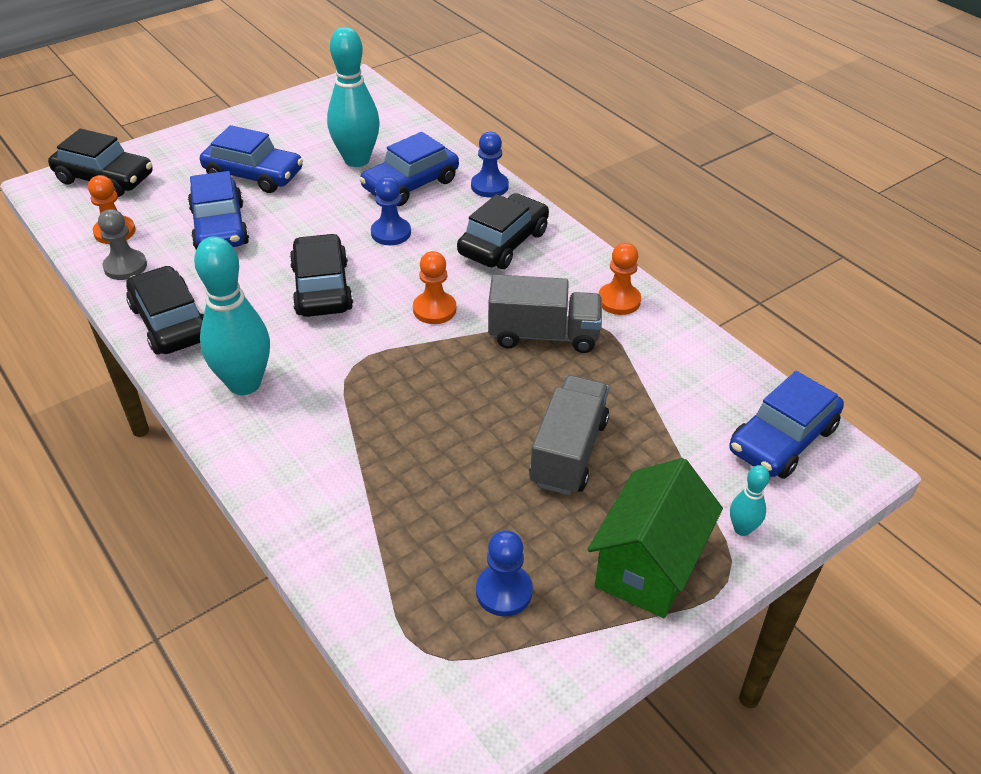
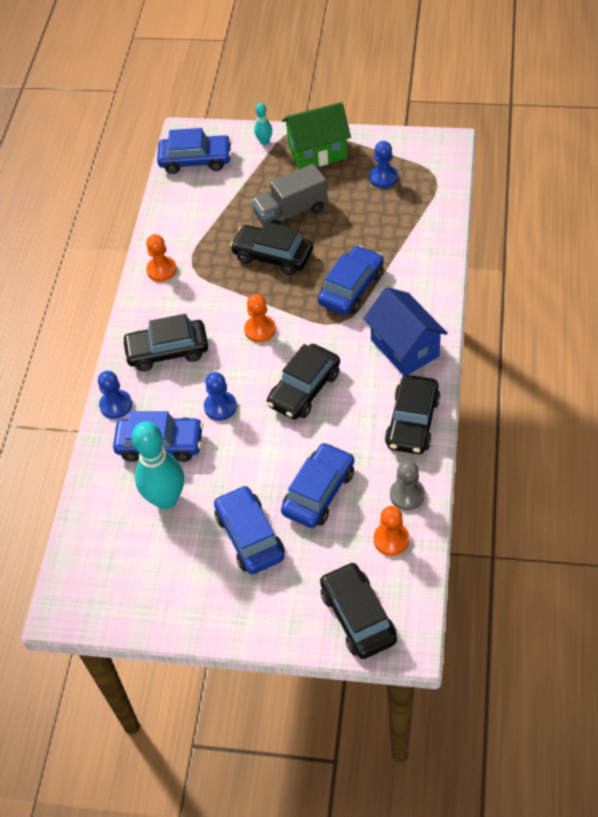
camera: 130 degrees left, 10 degrees up
turquoise bowling pin [194,236,270,395] -> blue house [363,287,448,376]
grey truck [488,274,602,353] -> none
none -> black car [230,222,313,275]
none -> blue car [318,245,384,315]

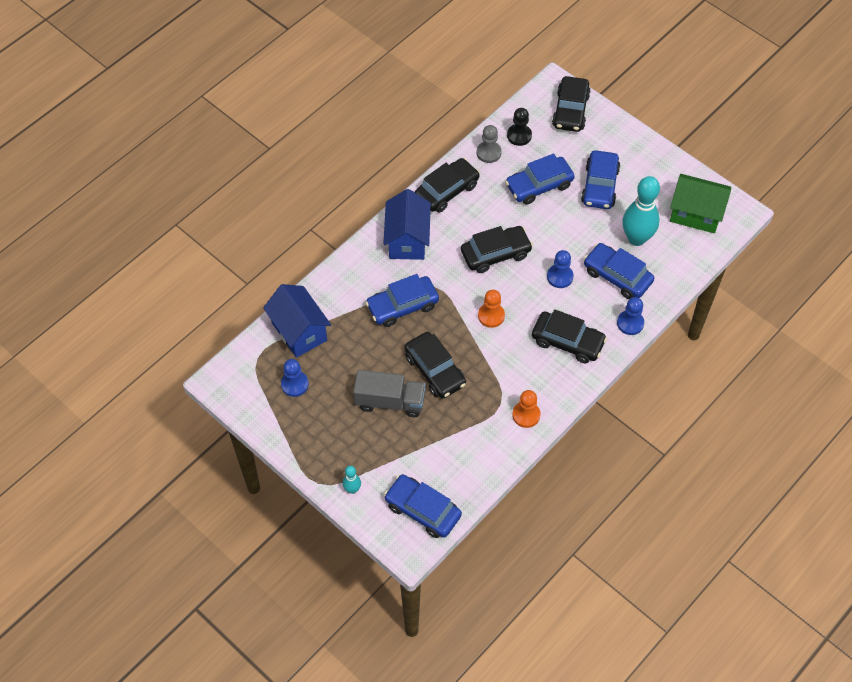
camera: 150 degrees left, 5 degrees up
green house [282,102,351,169] -> green house moved to [670,174,731,233]
orange pawn [374,506,409,556] -> black pawn [507,108,532,146]
none -> blue house [263,284,331,358]

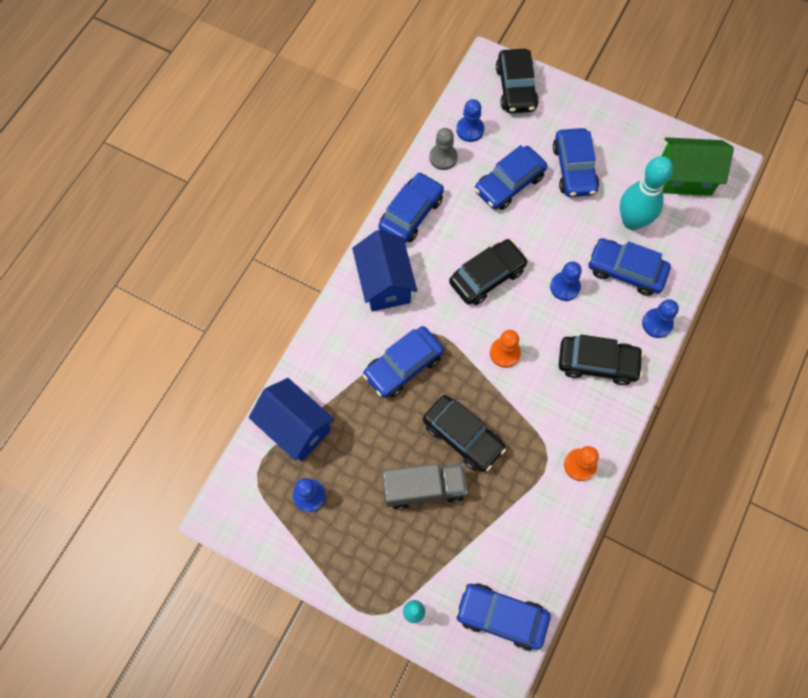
camera: 15 degrees left, 10 degrees up
black car [415,158,480,213] -> blue car [378,172,444,243]
black pawn [507,108,532,146] -> blue pawn [456,99,484,142]

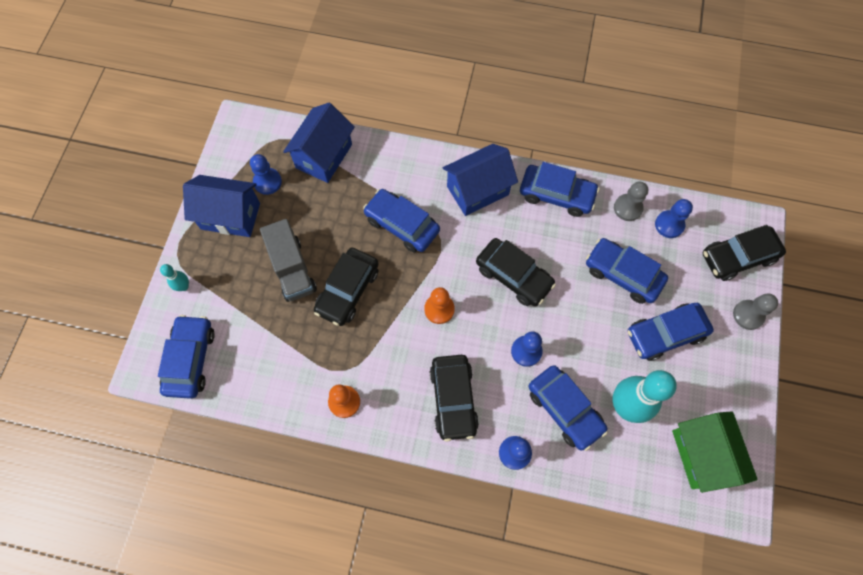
camera: 75 degrees right, 0 degrees up
blue car [588,238,671,296] -> blue car turned 135 degrees clockwise [528,365,608,451]
none -> blue house [183,175,260,237]
none -> grey pawn [733,293,778,330]

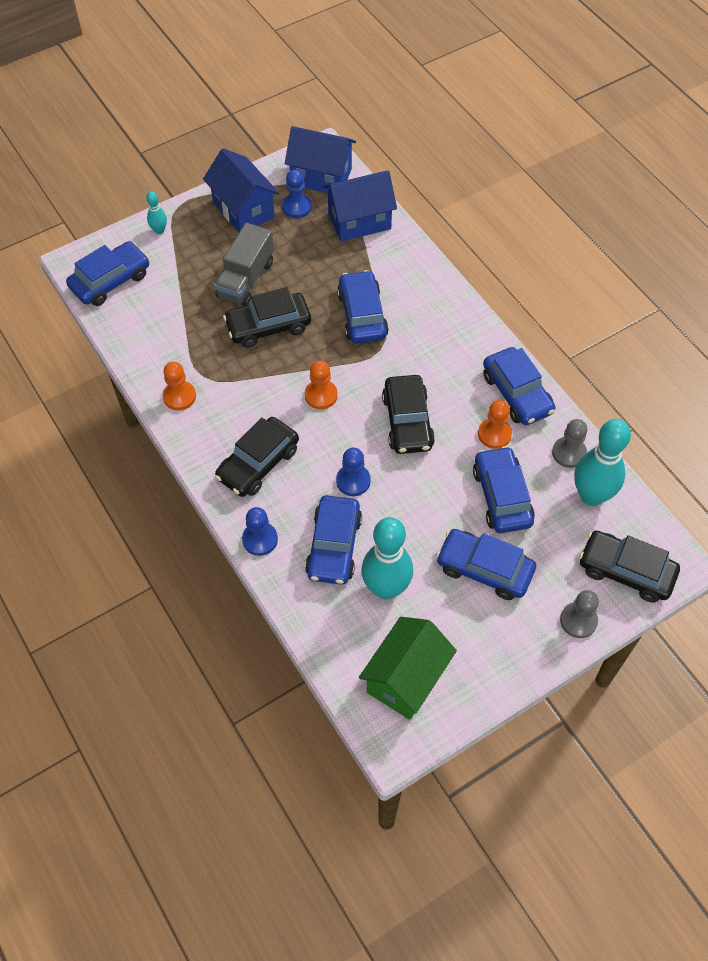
camera: 45 degrees right, 10 degrees down
blue house [443,144,518,216] -> blue house moved to [285,126,356,193]
blue pawn [655,199,693,238] -> turquoise bowling pin [574,419,631,506]
none -> orange pawn [478,400,512,449]

